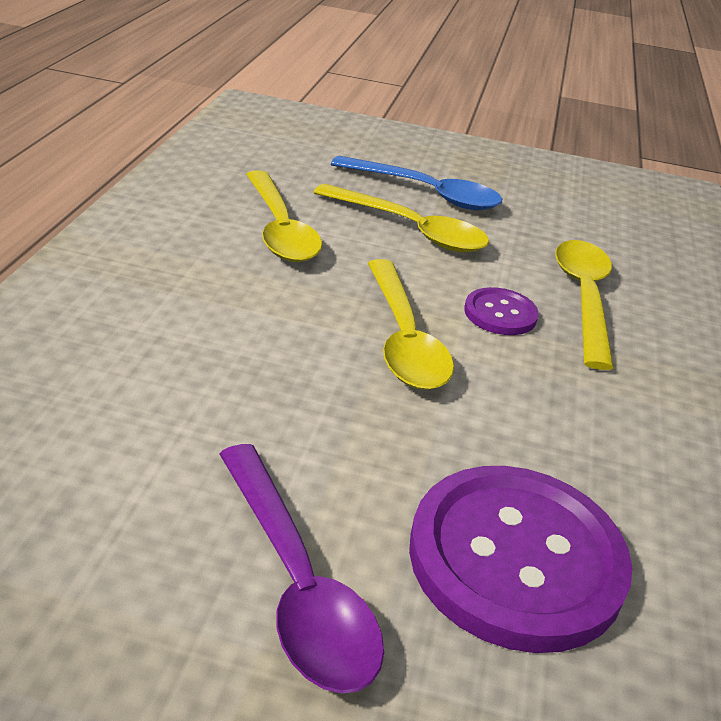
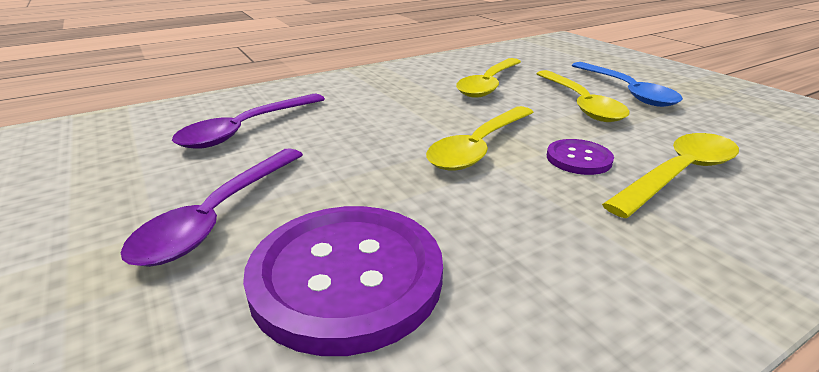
camera: 50 degrees right, 5 degrees down
none -> purple spoon [172,94,325,149]

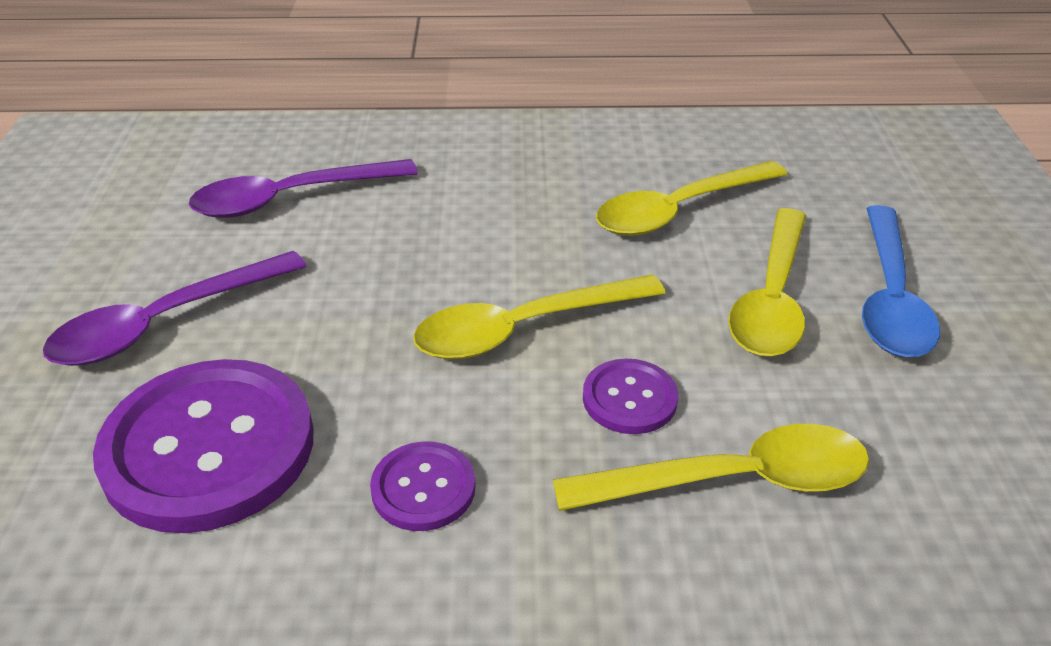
camera: 30 degrees right, 10 degrees up
none -> purple button [370,441,476,531]

